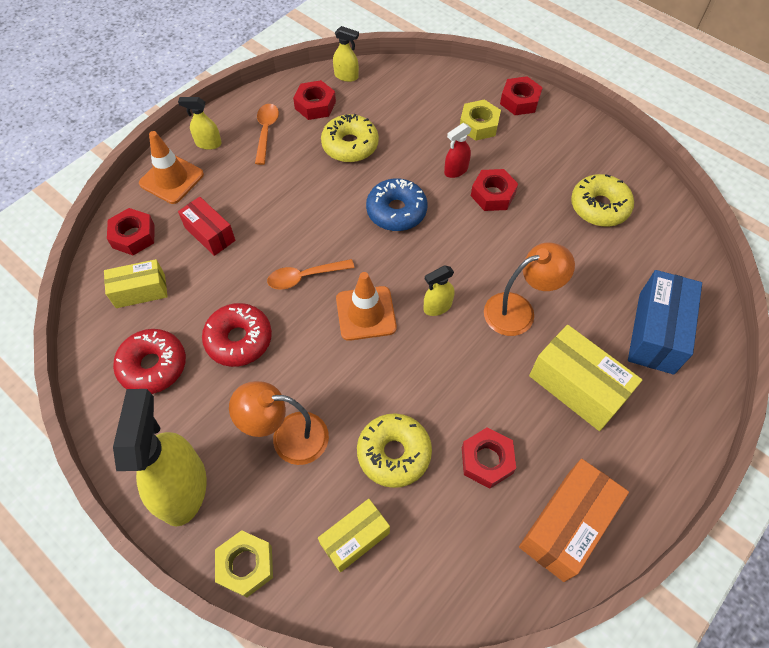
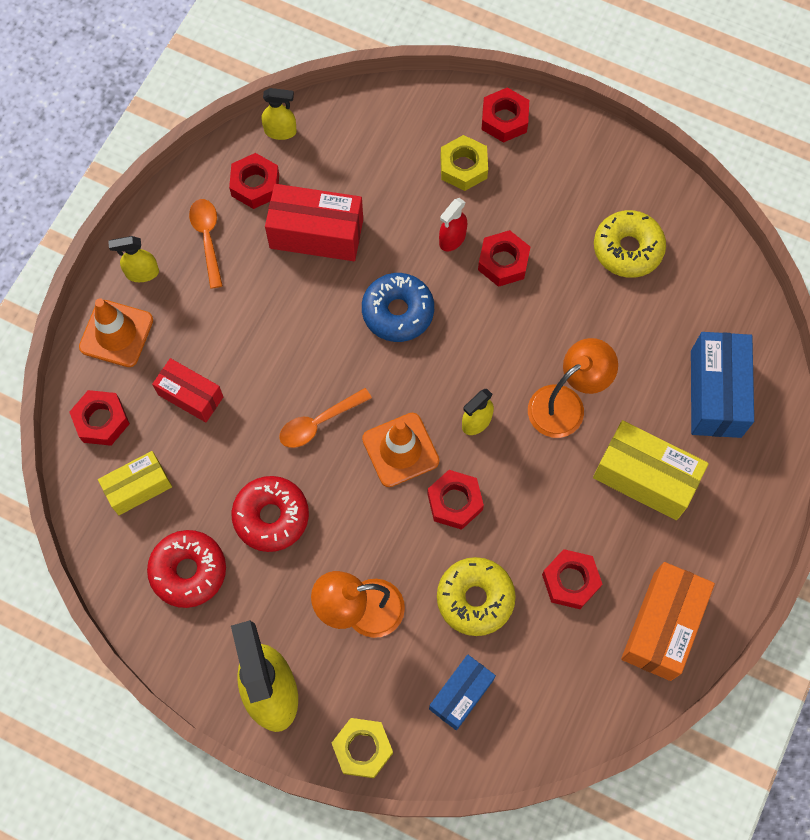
camera: 15 degrees left, 10 degrees up
yellow box [318,499,390,573] -> blue box [429,654,496,730]
yellow donut [321,114,379,162] -> red box [265,184,363,261]
none -> red nut [427,470,484,530]

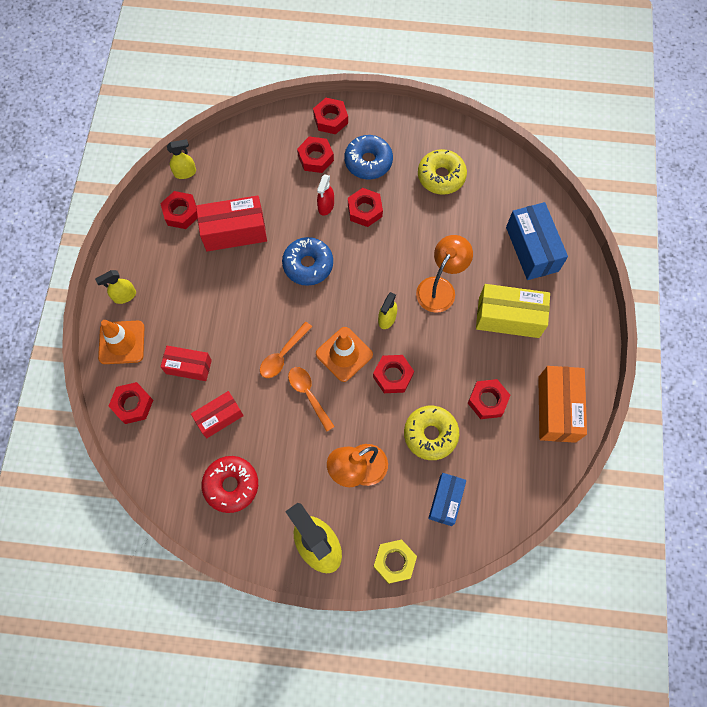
camera: 20 degrees left, 0 degrees up
yellow box [98,451,172,515] -> none
orange spoon [189,199,223,289] -> orange spoon moved to [288,367,335,432]
red donut [232,476,309,552] -> none
yellow nut [440,135,488,191] -> red nut [297,137,334,173]
none -> red box [191,391,244,438]
none -> blue donut [344,135,393,179]

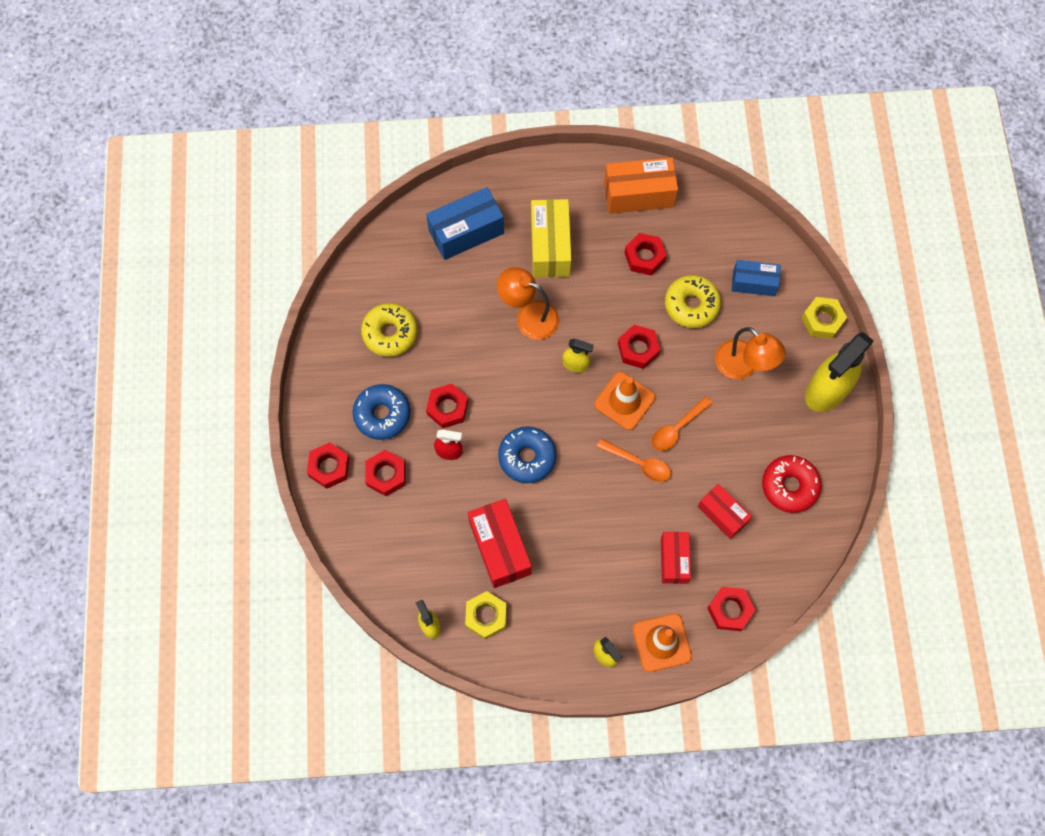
camera: 100 degrees left, 0 degrees up
red nut [160,191,197,229] -> yellow nut [465,591,506,639]

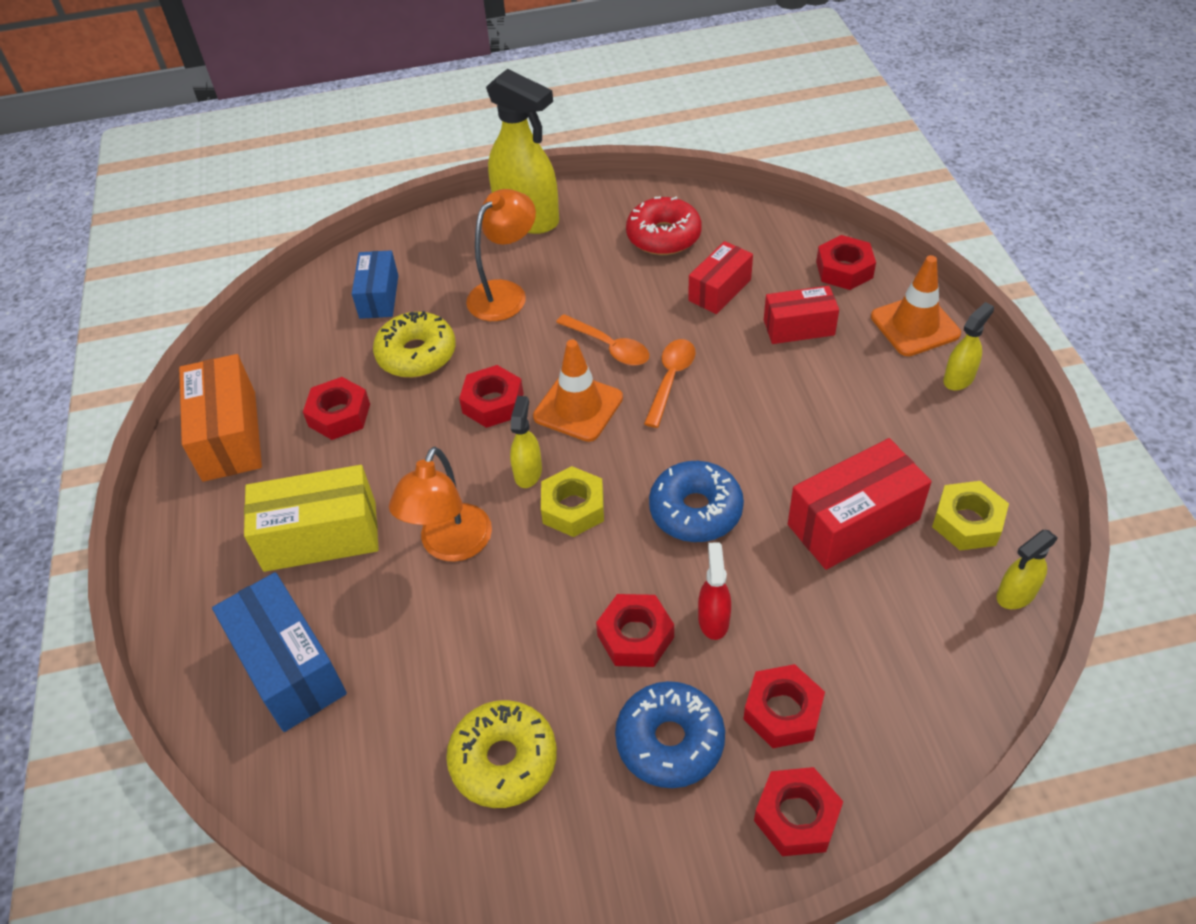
camera: 95 degrees left, 20 degrees down
yellow nut [802,297,847,339] -> yellow nut moved to [541,466,604,537]

